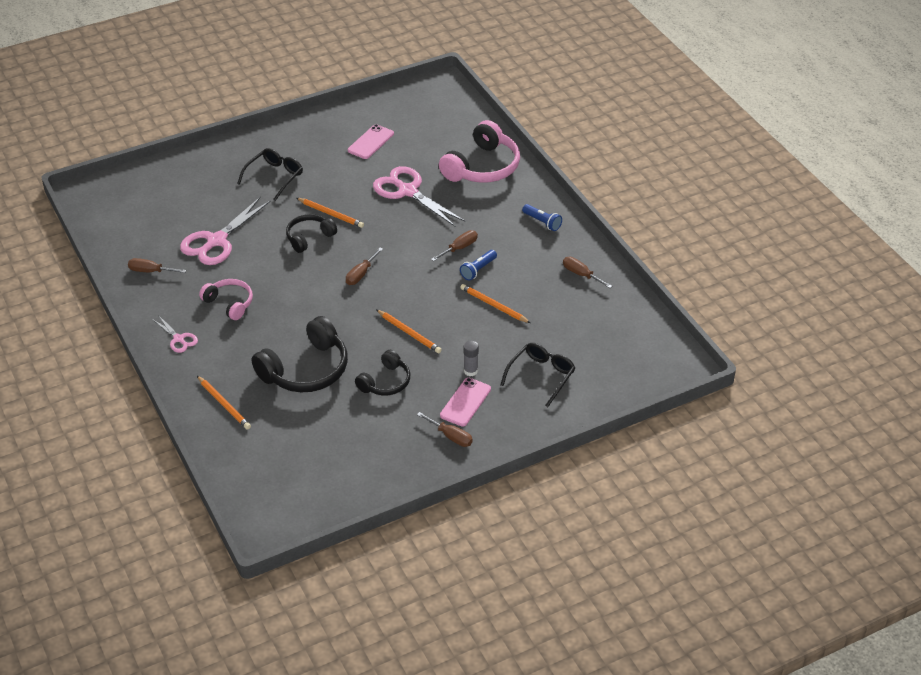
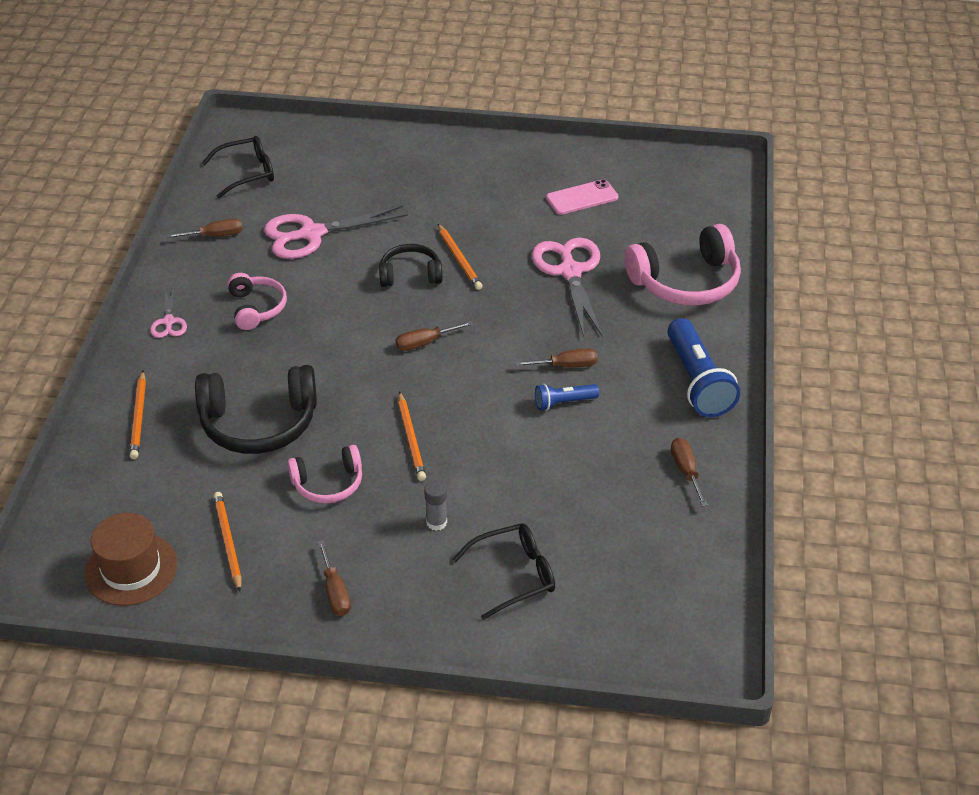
camera: 35 degrees right, 0 degrees up
brown screwdriver [128,258,186,273] -> brown screwdriver turned 120 degrees clockwise [167,219,243,238]
black glasses [237,148,303,201] -> black glasses moved to [202,136,274,198]
black headphones [355,350,410,395] -> pink headphones [287,445,362,503]
pink phone [440,378,491,427] -> none
orange pencil [460,284,530,323] -> orange pencil moved to [213,492,242,592]
blue flashlight [522,204,562,231] -> blue flashlight [667,318,740,417], size x1.93
none -> brown hat [85,512,178,606]

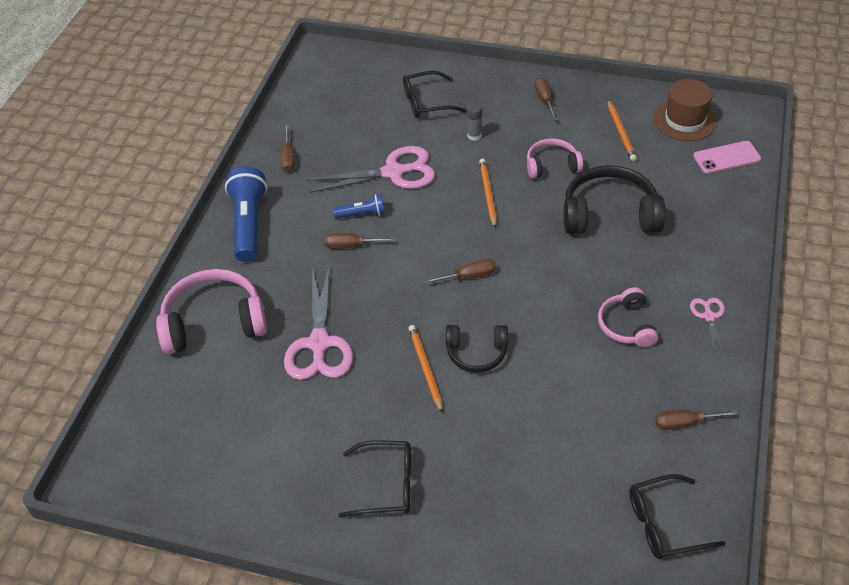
camera: 170 degrees left, 5 degrees up
orange pencil [130,371,146,459] -> none
pink scissors [264,206,408,259] -> pink scissors moved to [306,146,435,193]
pink phone [546,179,619,215] -> pink phone moved to [693,141,761,174]
none -> black glasses [338,440,411,517]

